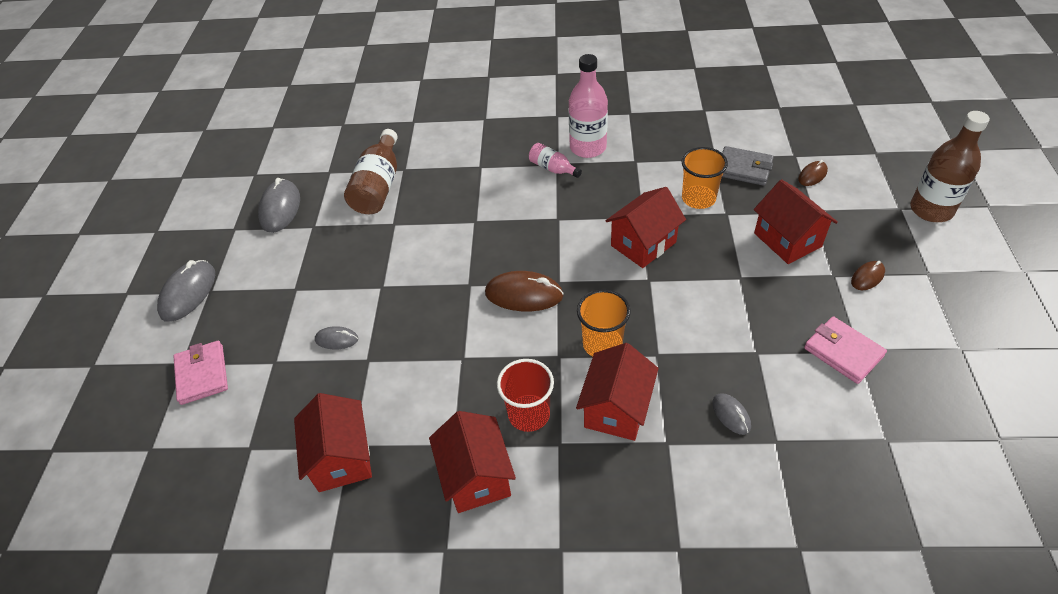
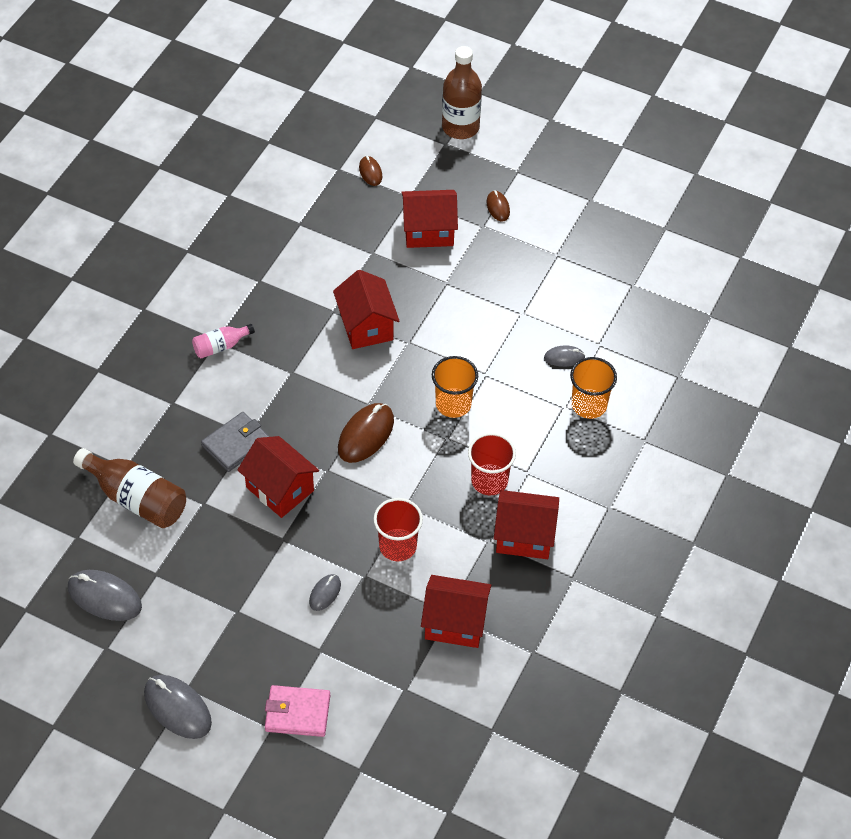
camera: 70 degrees left, 5 degrees up
pink bottle [568,54,608,158] -> none
red house [576,343,659,441] -> red house moved to [238,436,319,518]
orange cup [682,147,728,209] -> orange cup moved to [570,357,617,419]
grey wallet [722,146,774,186] -> grey wallet moved to [201,412,269,472]
pink wallet [804,316,887,384] -> none
none -> red cup [373,498,423,561]

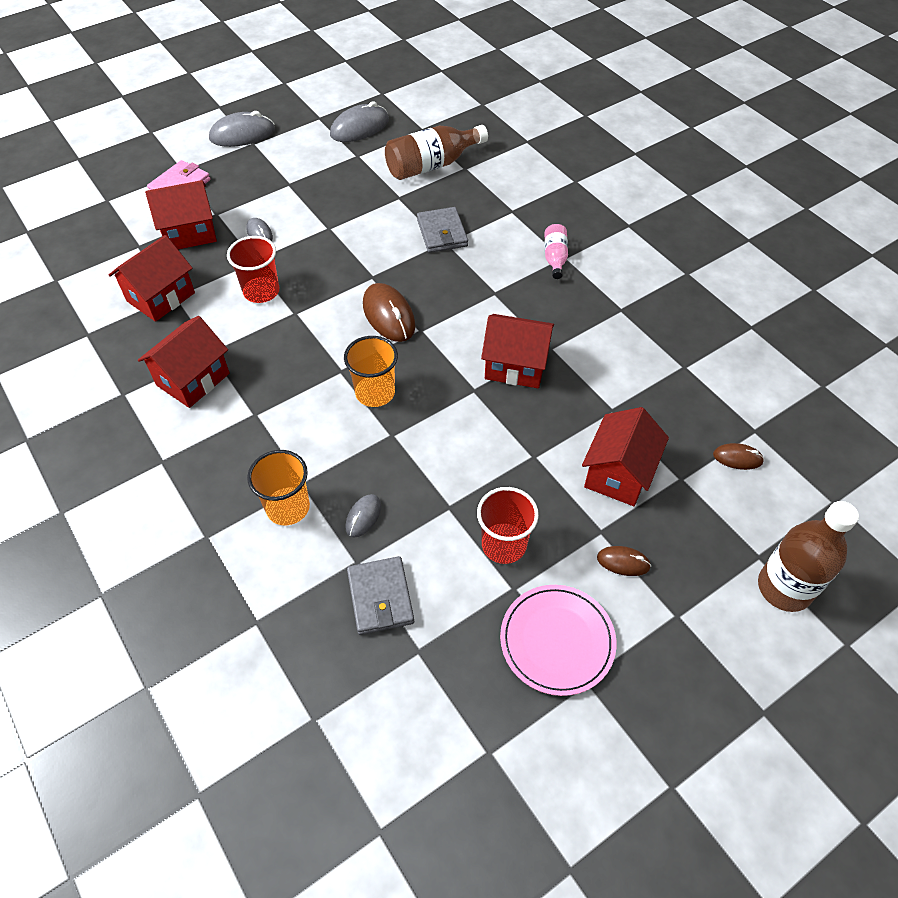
camera: 120 degrees right, 0 degrees up
red house [238,436,319,518] -> red house moved to [145,180,217,249]
red cup [468,433,516,495] -> red cup moved to [477,487,539,564]
none -> grey wallet [347,556,414,635]
none -> pink plate [500,585,616,696]

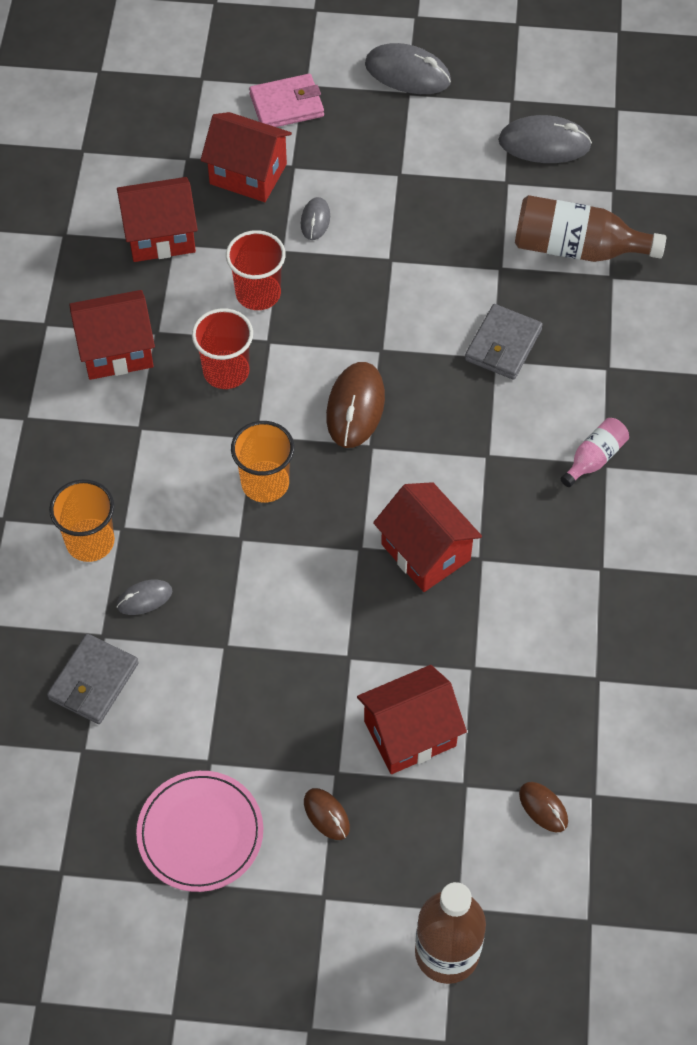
camera: 40 degrees right, 5 degrees up
red cup [477,487,539,564] -> red cup moved to [192,308,253,389]

